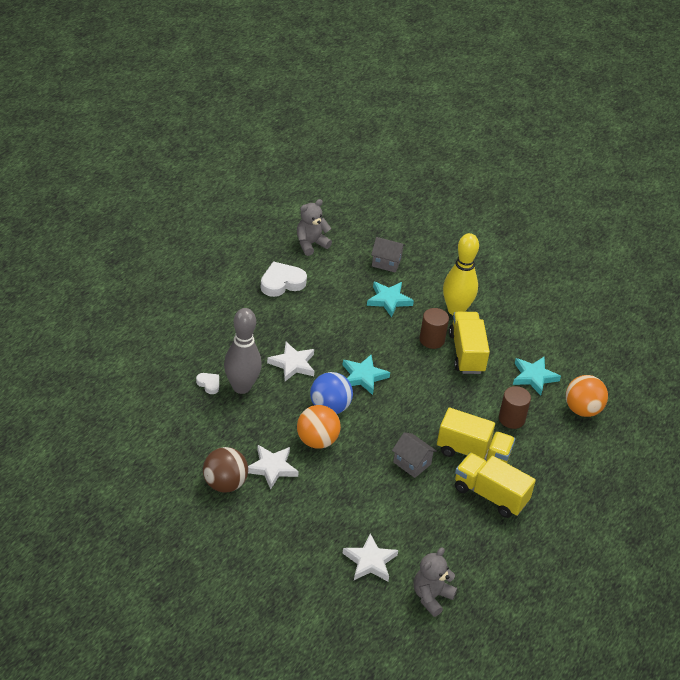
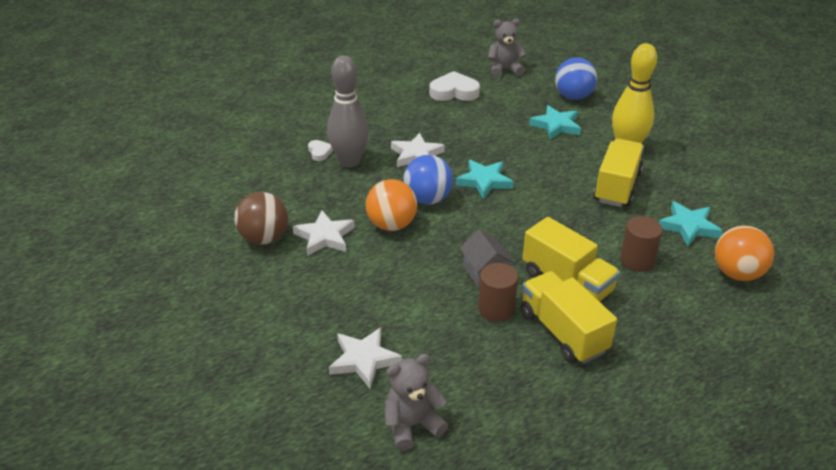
camera: 30 degrees right, 5 degrees down
grey house [371,237,405,273] -> blue ball [555,57,597,100]
brown cylinder [419,308,449,349] -> brown cylinder moved to [478,263,518,322]

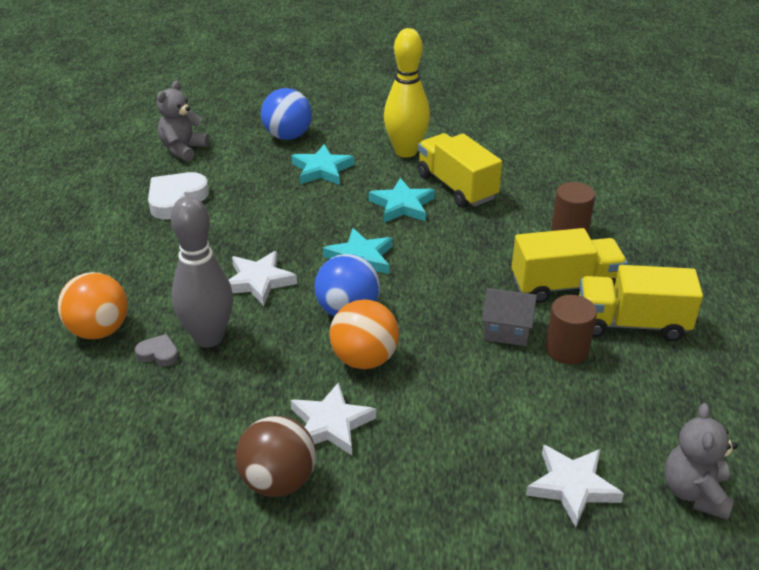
camera: 55 degrees left, 0 degrees up
white heart [308,140,333,161] -> grey heart [135,334,179,366]
turquoise star [659,201,722,246] -> turquoise star moved to [369,178,435,223]
orange ball [715,226,774,281] -> orange ball moved to [58,272,128,339]

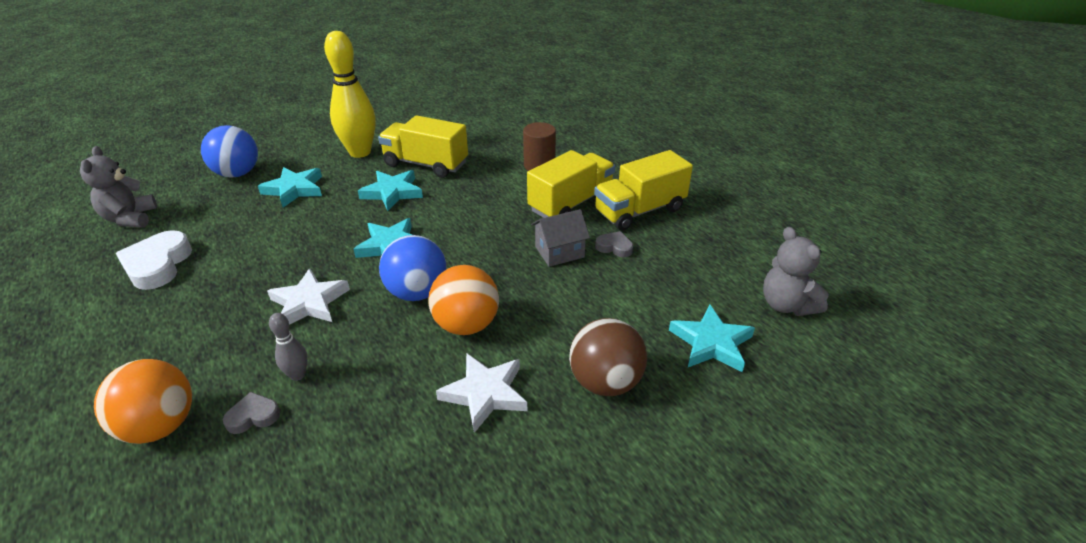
camera: 35 degrees left, 0 degrees up
grey bowling pin [171,196,233,347] -> grey bowling pin [269,313,308,381], size x0.45
brown ball [235,416,316,497] -> brown ball moved to [569,318,647,396]
white star [526,445,624,527] -> turquoise star [669,305,755,372]
brown cylinder [546,295,597,364] -> grey heart [595,231,633,257]

